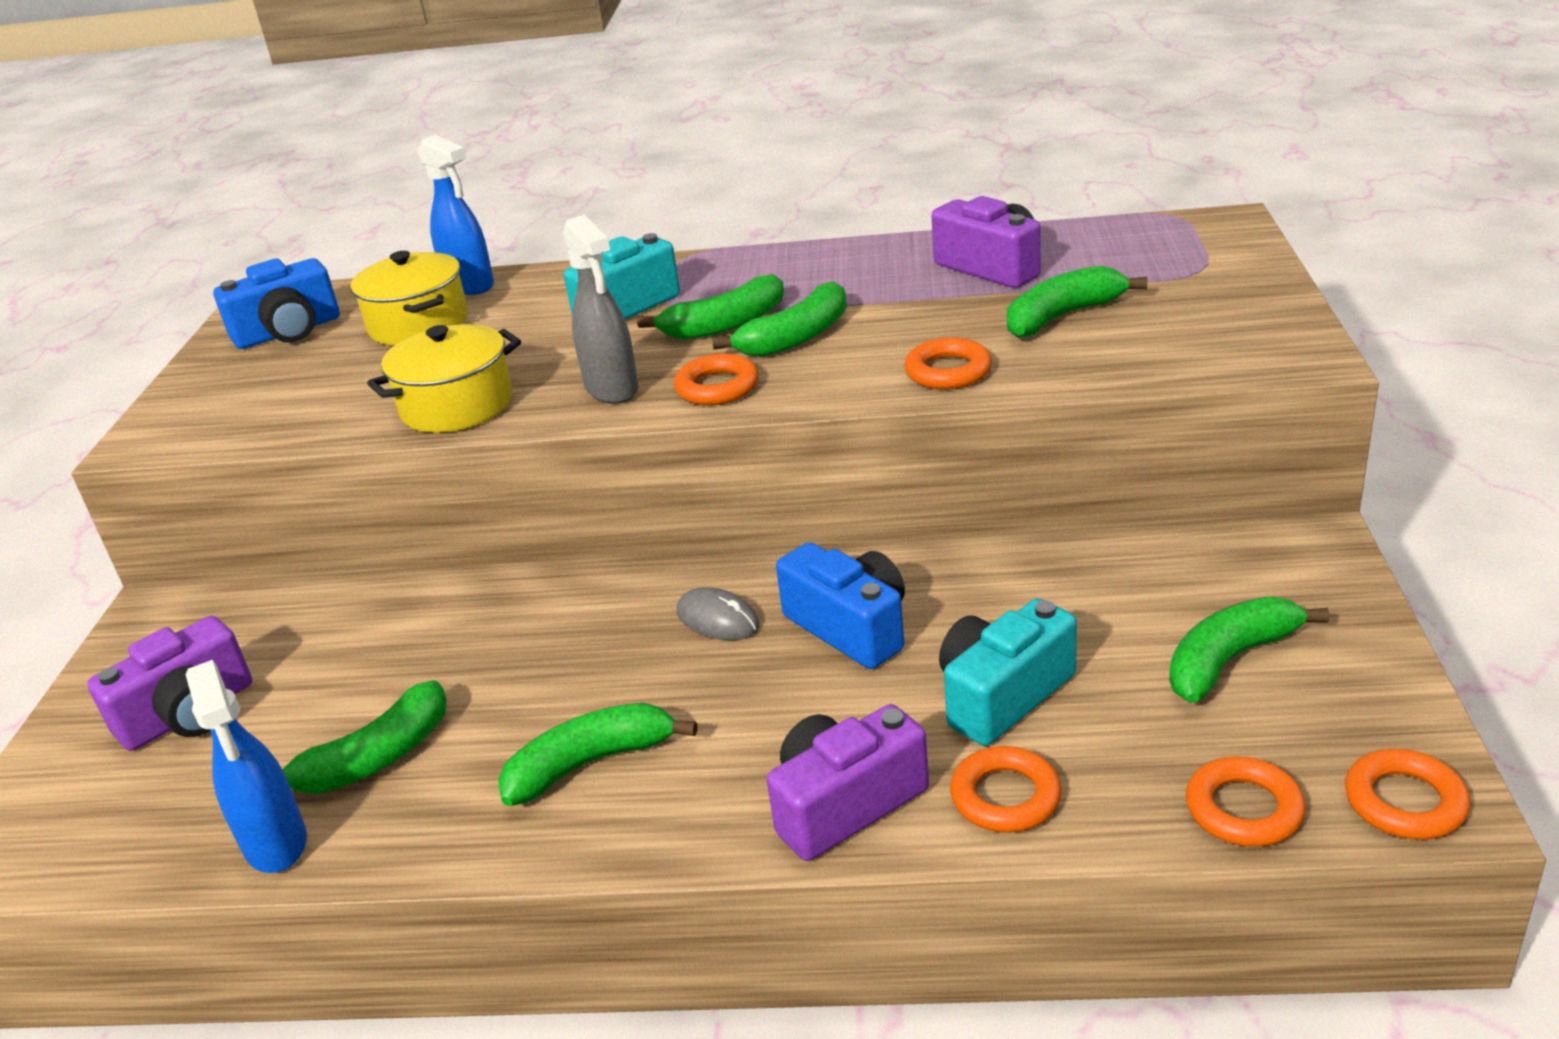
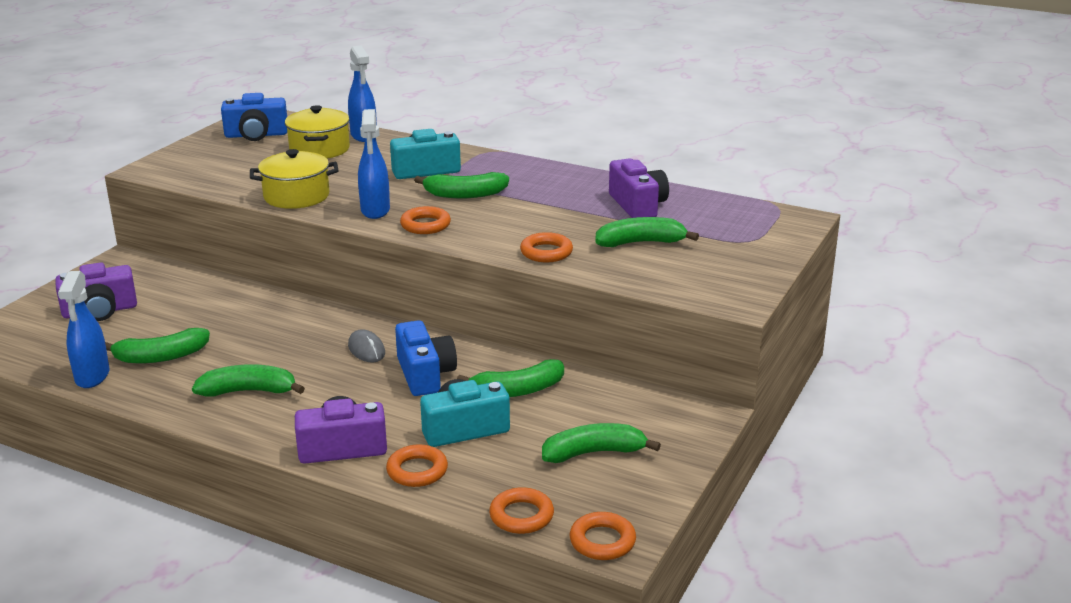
camera: 20 degrees right, 5 degrees down
grey spray bottle [563,215,639,404] -> blue spray bottle [358,109,390,219]
green banana [712,281,847,357] -> green banana moved to [457,359,564,397]

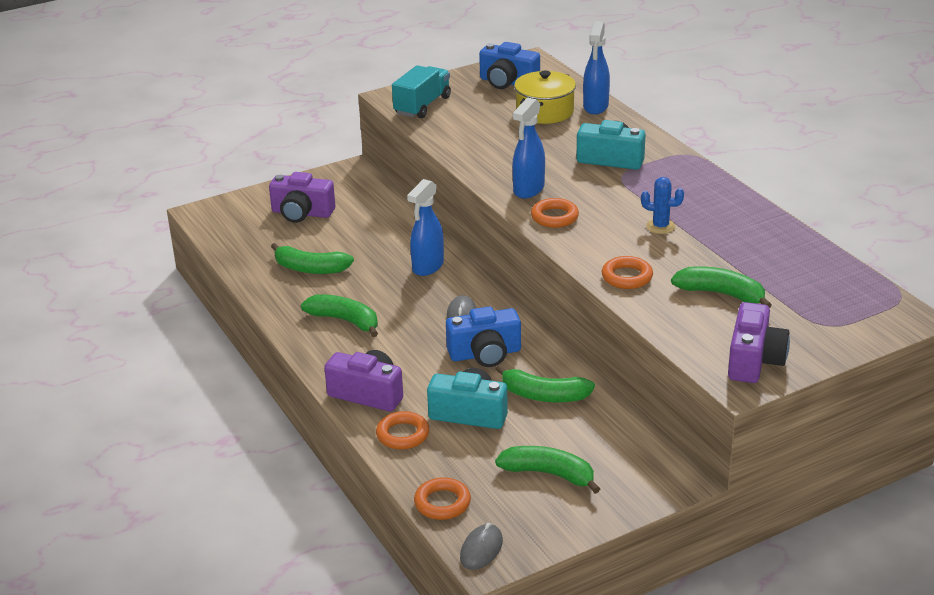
camera: 35 degrees right, 5 degrees up
blue spray bottle [58,271,109,388] -> blue spray bottle moved to [407,179,444,276]
yellow pot [250,149,338,209] -> none
blue camera [395,320,457,396] -> blue camera turned 60 degrees clockwise [446,306,521,367]
green banana [414,172,509,199] -> none
orange ring [570,512,636,560] -> grey mouse [460,523,503,570]
purple camera [609,159,669,218] -> purple camera moved to [728,302,790,383]
none -> turquoise truck [392,65,451,118]
none -> blue cactus [641,177,684,234]

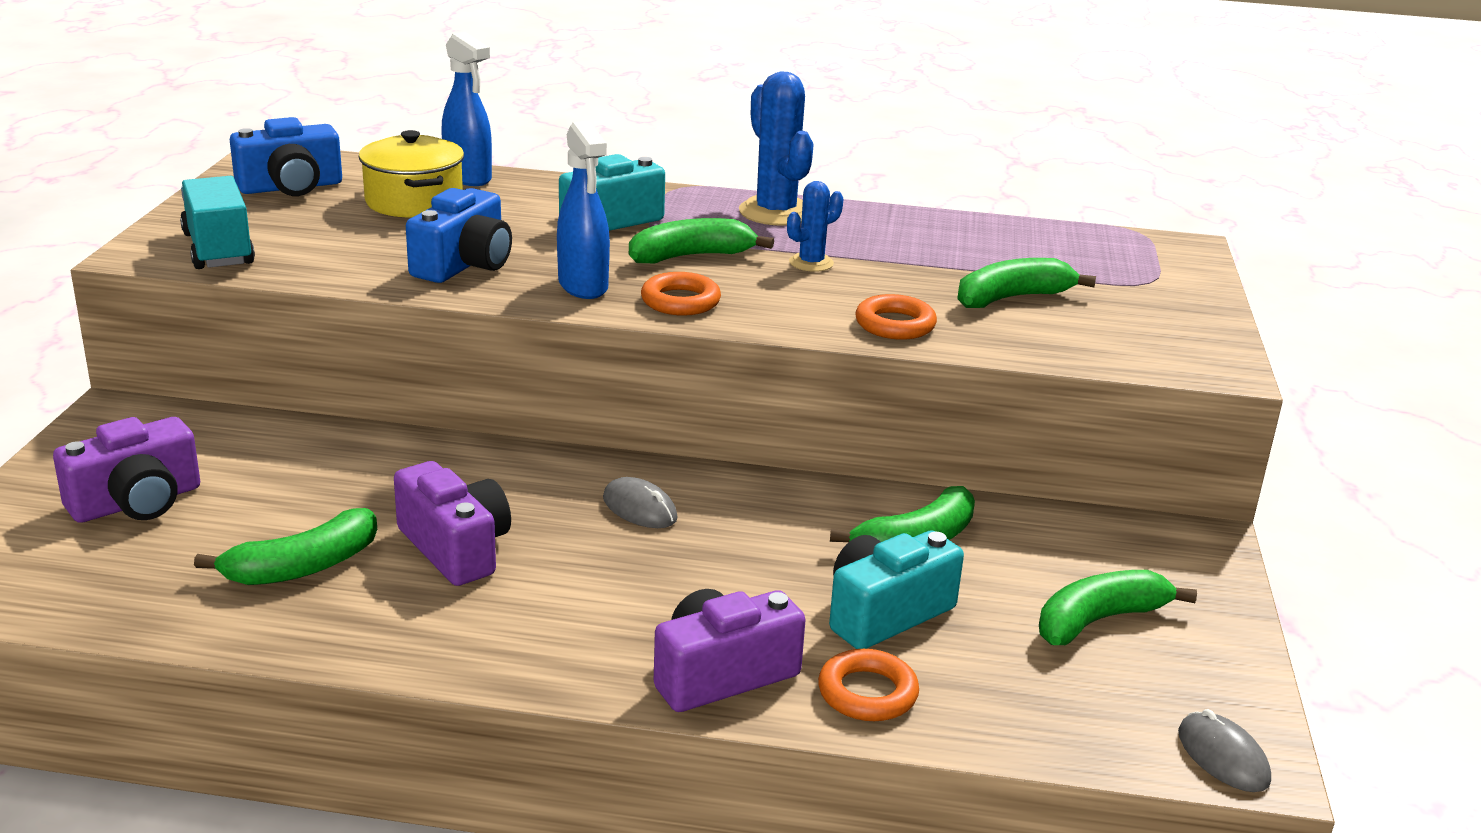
camera: 55 degrees left, 5 degrees down
green banana [301,294,378,337] -> green banana moved to [629,218,774,263]
blue spray bottle [407,179,444,276] -> none
orange ring [414,477,471,520] -> none
blue camera [446,306,521,367] -> blue camera moved to [406,188,512,283]
purple camera [728,302,790,383] -> purple camera moved to [394,461,511,586]
none -> blue cactus [739,71,814,226]

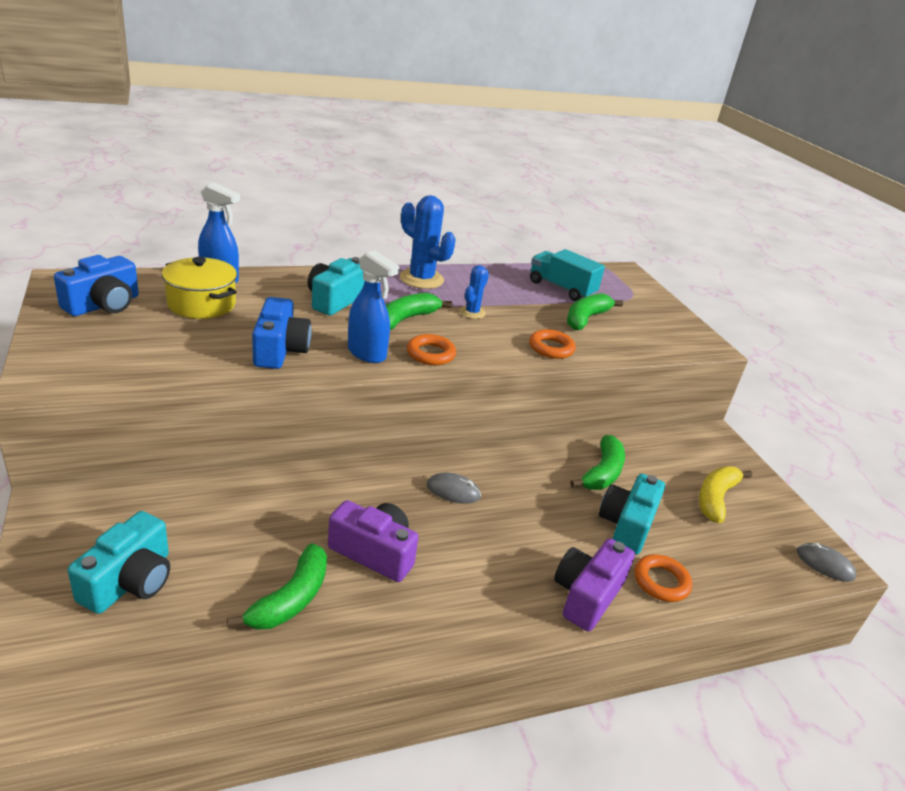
camera: 30 degrees left, 5 degrees up
purple camera [53,417,200,523] -> turquoise camera [68,511,170,614]
turquoise truck [180,176,255,269] -> turquoise truck moved to [530,249,605,301]
green banana [1039,570,1197,645] -> yellow banana [699,466,752,523]

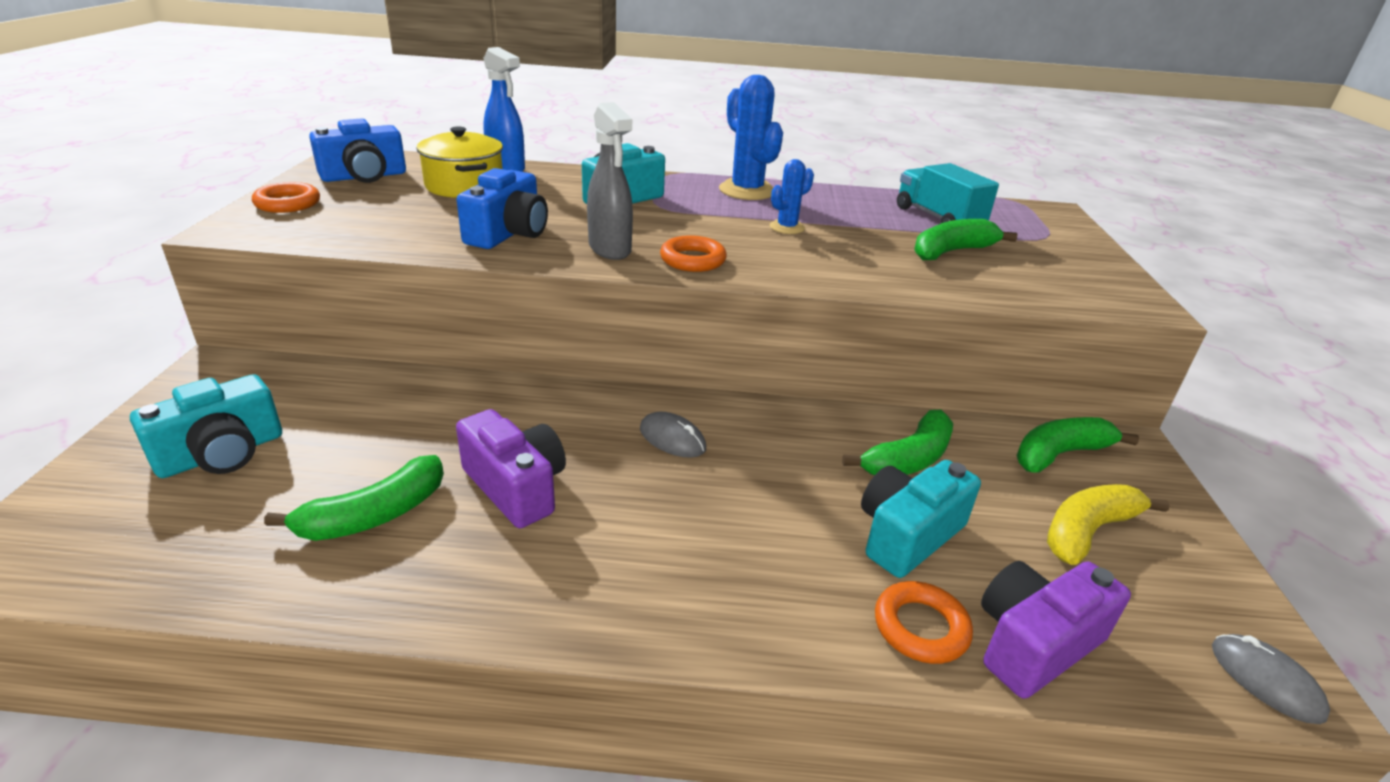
camera: 25 degrees right, 0 degrees up
blue spray bottle [348,250,400,363] -> grey spray bottle [587,102,633,260]
green banana [386,293,452,330] -> green banana moved to [1016,417,1139,473]
orange ring [529,329,576,359] -> orange ring moved to [252,182,320,213]
purple camera [554,538,635,631] -> purple camera moved to [981,561,1131,699]

